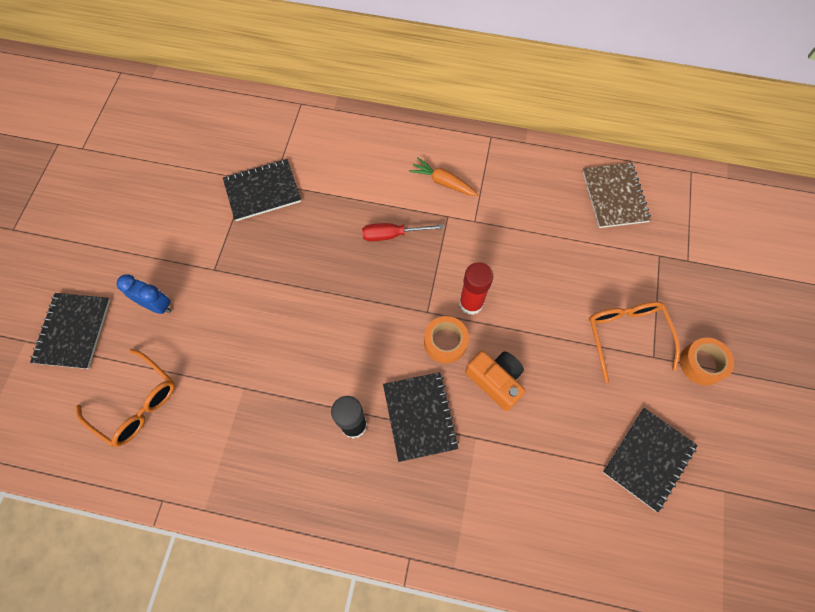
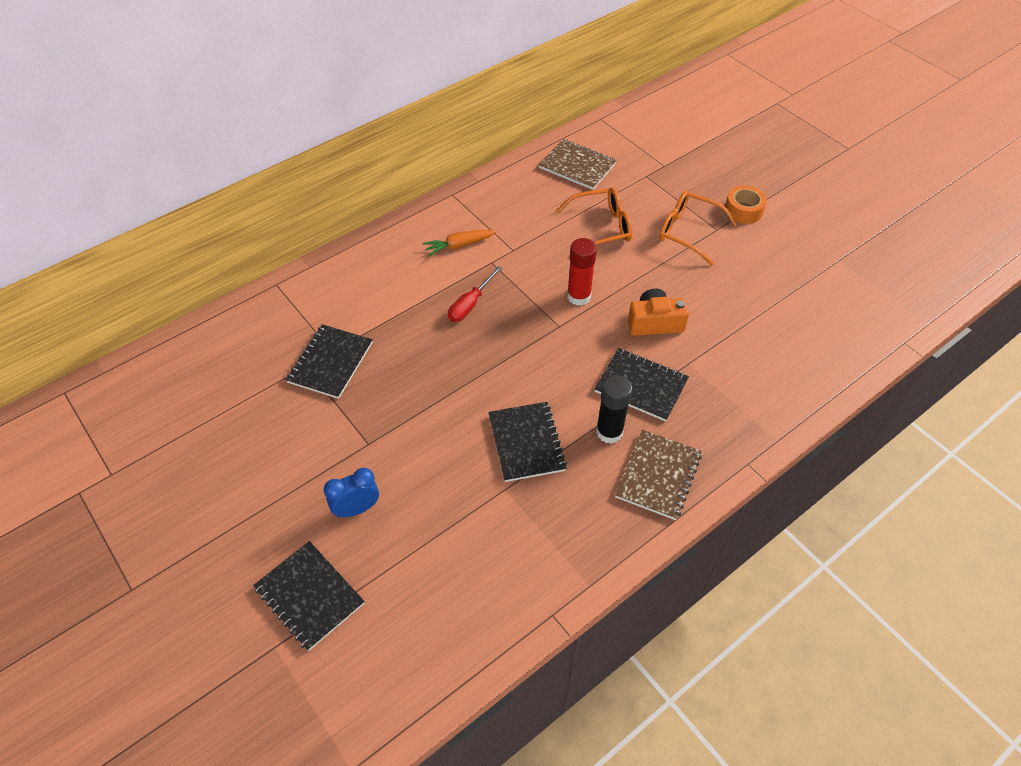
camera: 50 degrees left, 15 degrees down
orange glasses [76,349,175,447] -> orange glasses moved to [556,188,632,245]
orange tape [424,316,469,363] -> none
black notebook [603,408,698,512] -> black notebook moved to [488,402,567,482]
none -> brown notebook [615,430,702,520]

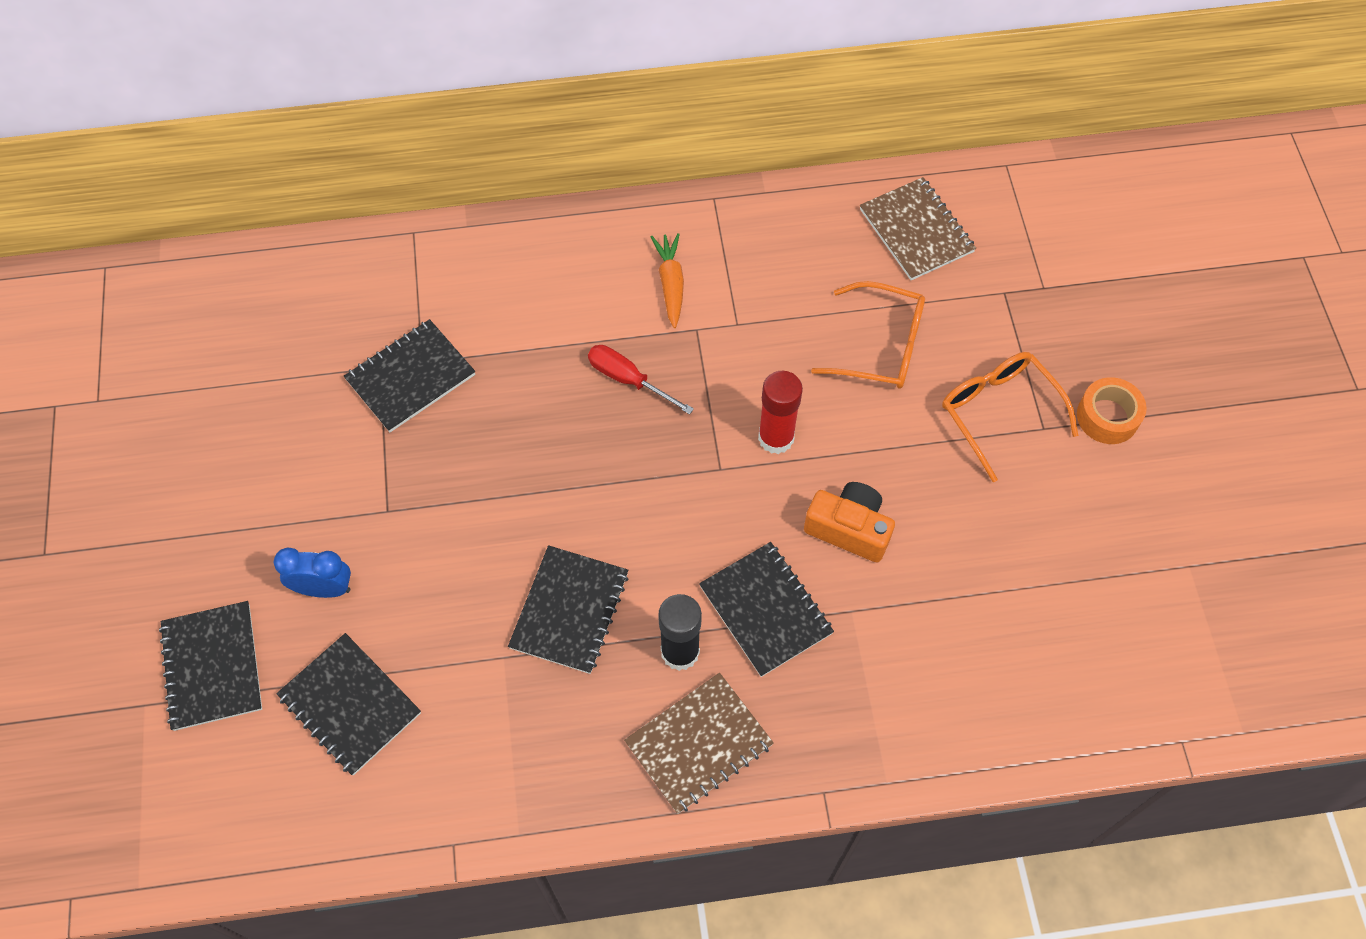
camera: 30 degrees right, 10 degrees up
orange carrot [422,230,496,257] -> orange carrot turned 75 degrees clockwise [651,233,684,328]
red screwdriver [448,266,502,322] -> red screwdriver turned 60 degrees clockwise [588,345,694,415]
none -> black notebook [276,633,421,776]

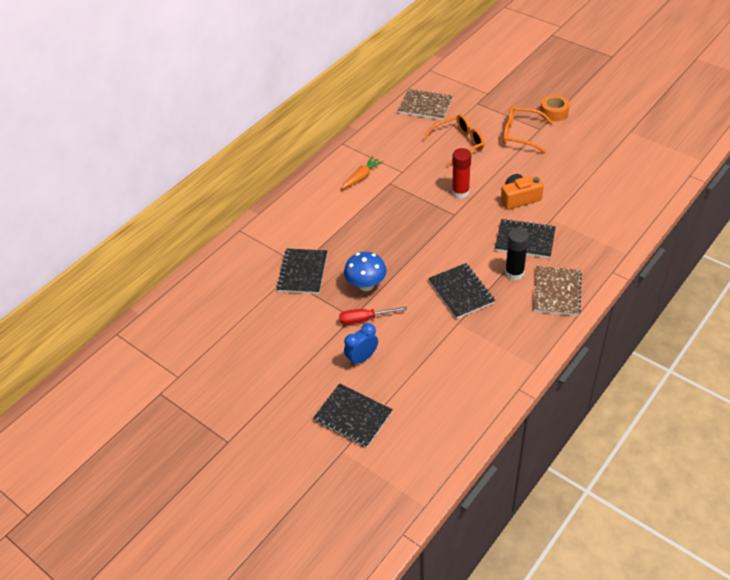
camera: 40 degrees left, 15 degrees down
black notebook [276,633,421,776] -> none
red screwdriver [588,345,694,415] -> red screwdriver moved to [339,306,407,325]
orange carrot [651,233,684,328] -> orange carrot turned 90 degrees clockwise [341,156,383,189]
none -> blue mushroom [344,252,387,291]

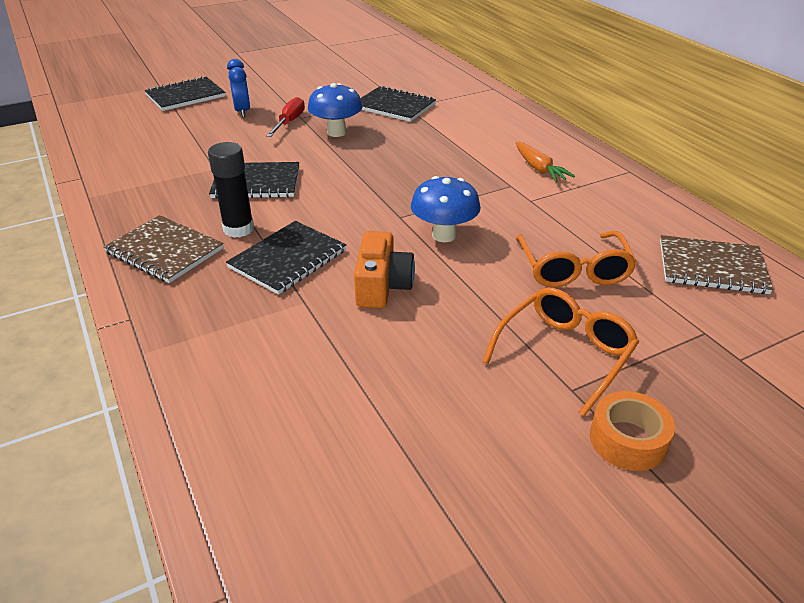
camera: 110 degrees right, 10 degrees down
brown notebook [398,89,453,120] -> brown notebook turned 60 degrees clockwise [660,235,773,294]
red glue stick [452,148,471,199] -> blue mushroom [411,176,481,242]

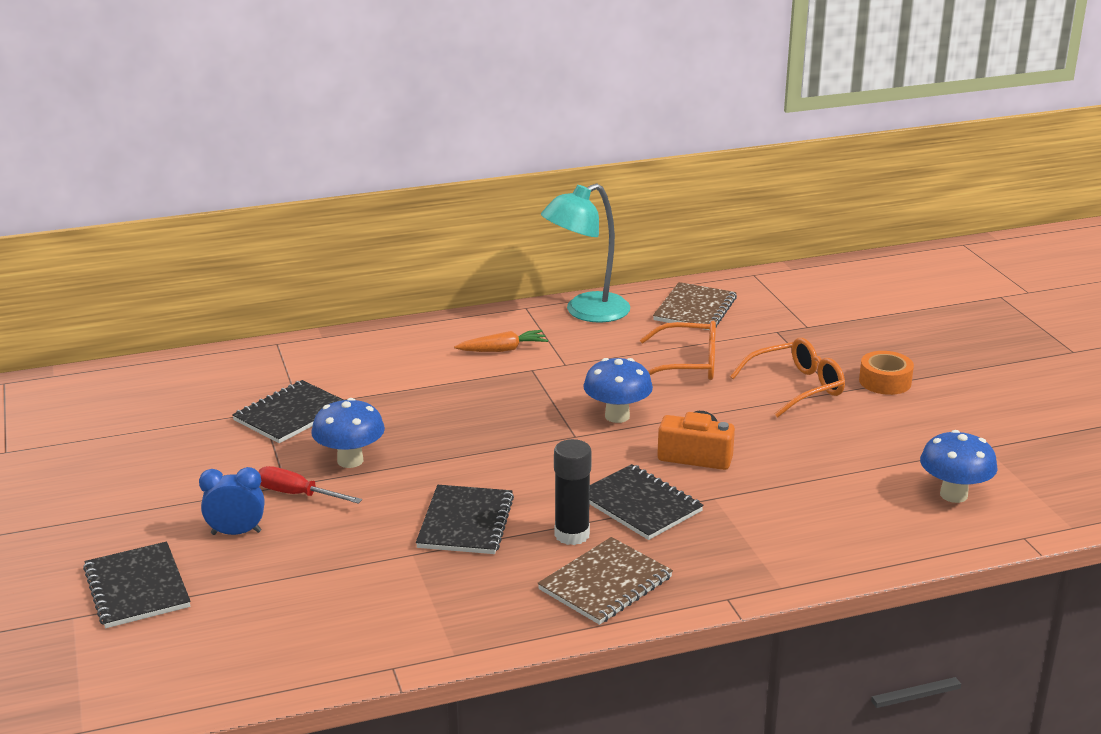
camera: 80 degrees left, 10 degrees down
orange glasses [483,287,639,416] -> orange glasses turned 105 degrees clockwise [730,338,845,418]
none -> turquoise lamp [541,184,630,323]
none -> blue mushroom [920,430,998,503]

